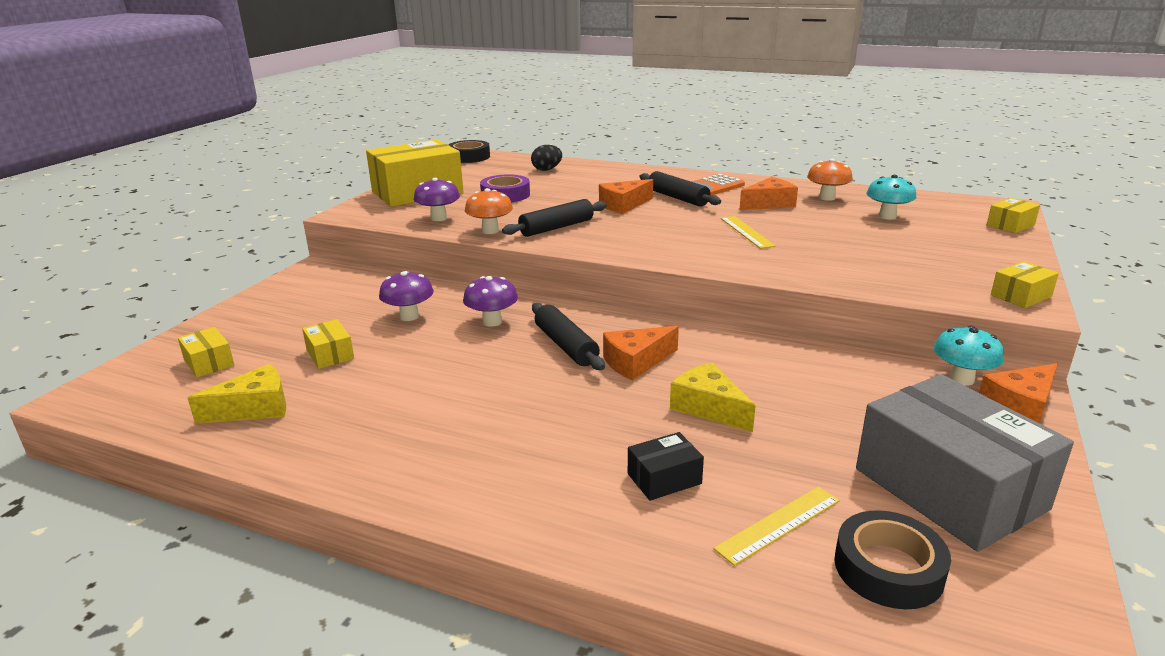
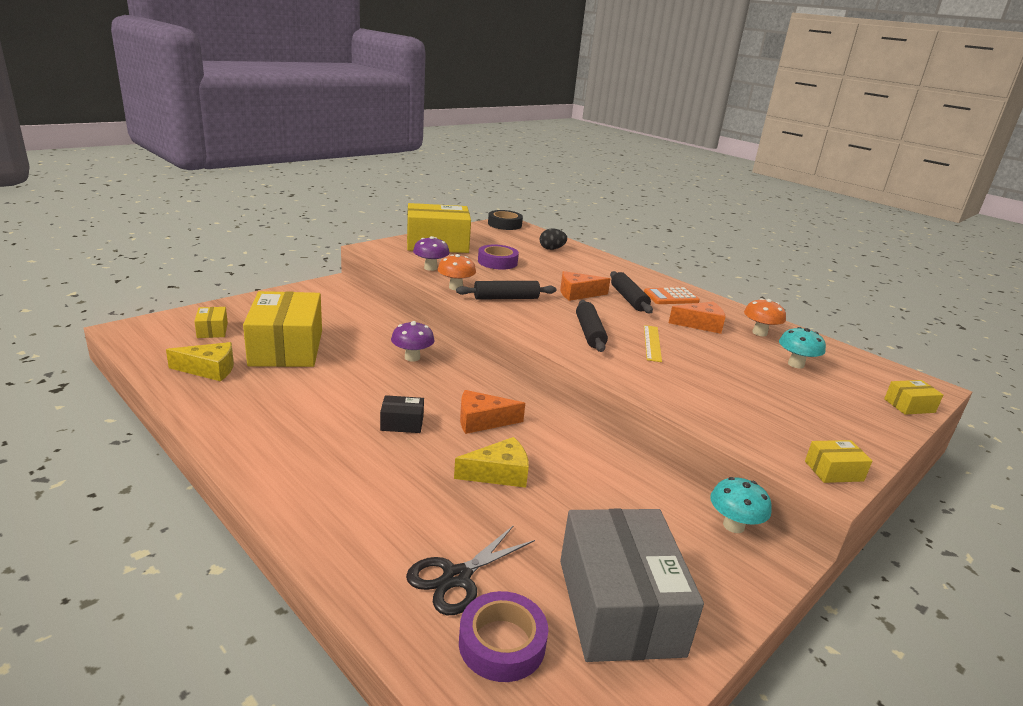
camera: 20 degrees right, 0 degrees up
yellow box [302,319,354,369] -> yellow box [243,291,322,367], size x2.33
purple mushroom [379,271,434,321] -> none
black rolling pin [532,303,605,370] -> black rolling pin moved to [576,300,608,352]
black box [628,432,704,501] -> black box moved to [380,395,424,433]
yellow cheese [670,362,756,432] -> yellow cheese turned 90 degrees clockwise [454,437,529,488]
yellow ruler [713,486,840,566] -> black scissors [406,525,535,615]
black tape [834,510,951,609] -> purple tape [459,591,548,682]
orange cheese [979,363,1058,423] -> none

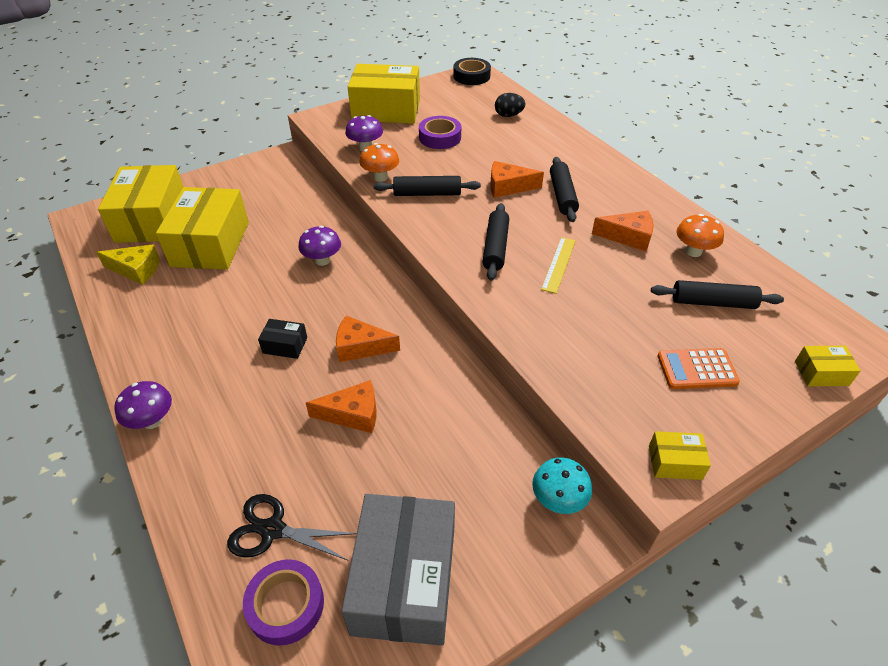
camera: 15 degrees right, 20 degrees up
yellow box [194,307,228,338] -> yellow box [98,165,184,243], size x2.33
black scissors [406,525,535,615] -> black scissors turned 45 degrees clockwise [227,494,357,560]
yellow cheese [454,437,529,488] -> orange cheese [306,380,376,433]
orange calculator [644,287,700,304] -> orange calculator moved to [657,348,740,389]
turquoise mushroom [779,327,826,369] -> black rolling pin [651,280,784,309]
none -> purple mushroom [114,381,172,429]

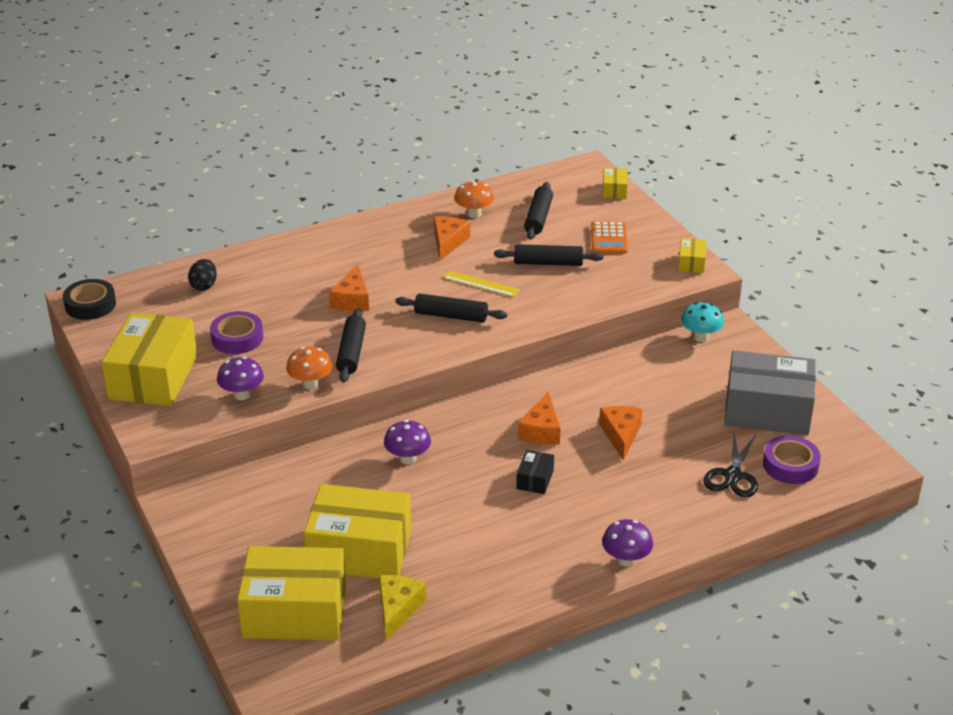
camera: 85 degrees left, 10 degrees down
black rolling pin [550,157,579,222] -> black rolling pin moved to [494,244,603,266]

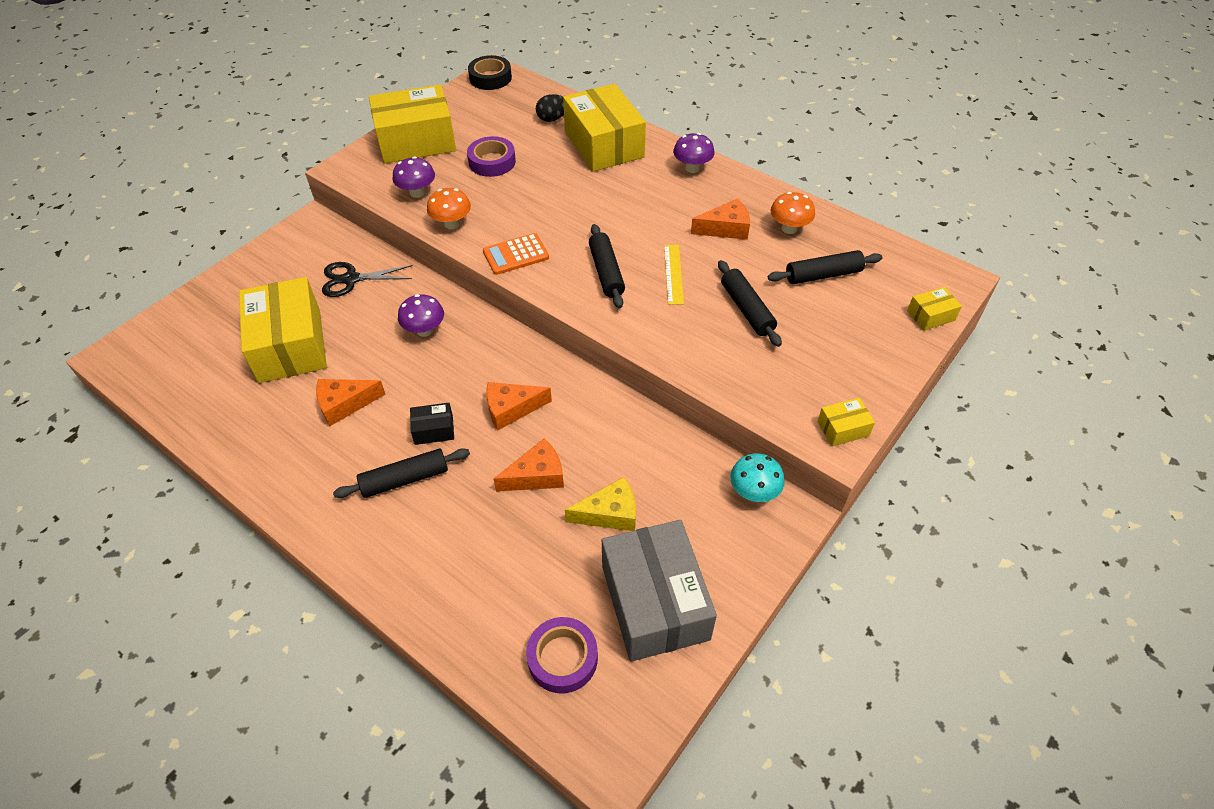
camera: 65 degrees right, 15 degrees up
yellow box [237,546,346,641] -> yellow box moved to [563,84,646,172]
orange cheese [329,264,369,311] -> orange cheese moved to [316,379,386,426]
black rolling pin [336,308,366,382] -> black rolling pin moved to [333,448,470,498]
yellow cheese [379,575,426,641] -> yellow cheese moved to [565,477,636,531]
orange calculator [591,221,628,254] -> orange calculator moved to [483,233,549,275]
purple mushroom [602,519,653,567] -> purple mushroom moved to [673,133,715,173]
black scissors [703,432,758,497] -> black scissors moved to [322,262,412,297]

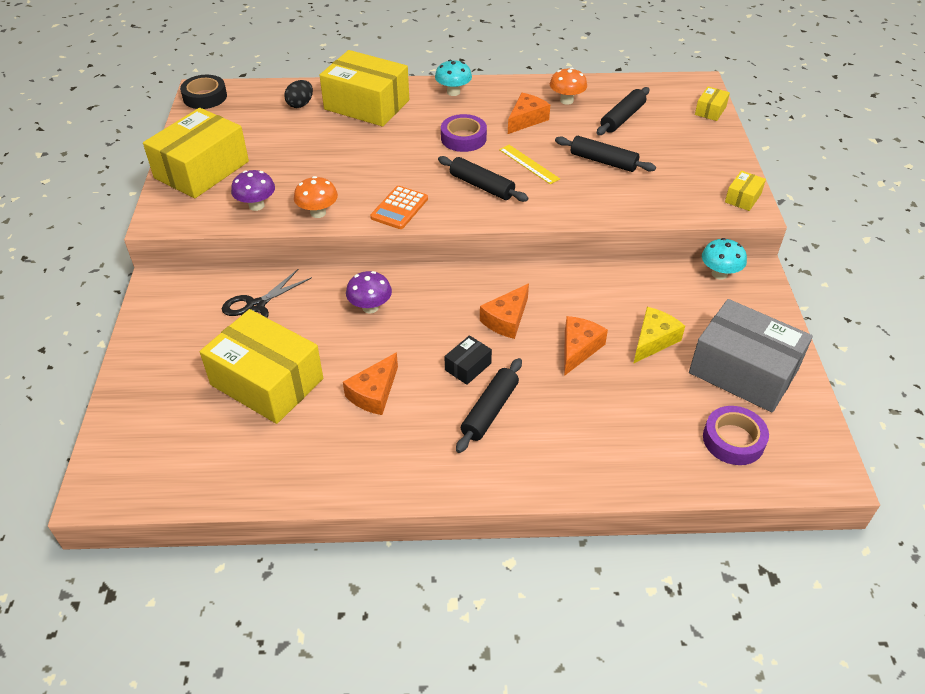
camera: 40 degrees left, 5 degrees down
purple tape [467,136,516,177] -> purple tape moved to [441,114,487,152]
purple mushroom [673,133,715,173] -> turquoise mushroom [435,60,472,96]

